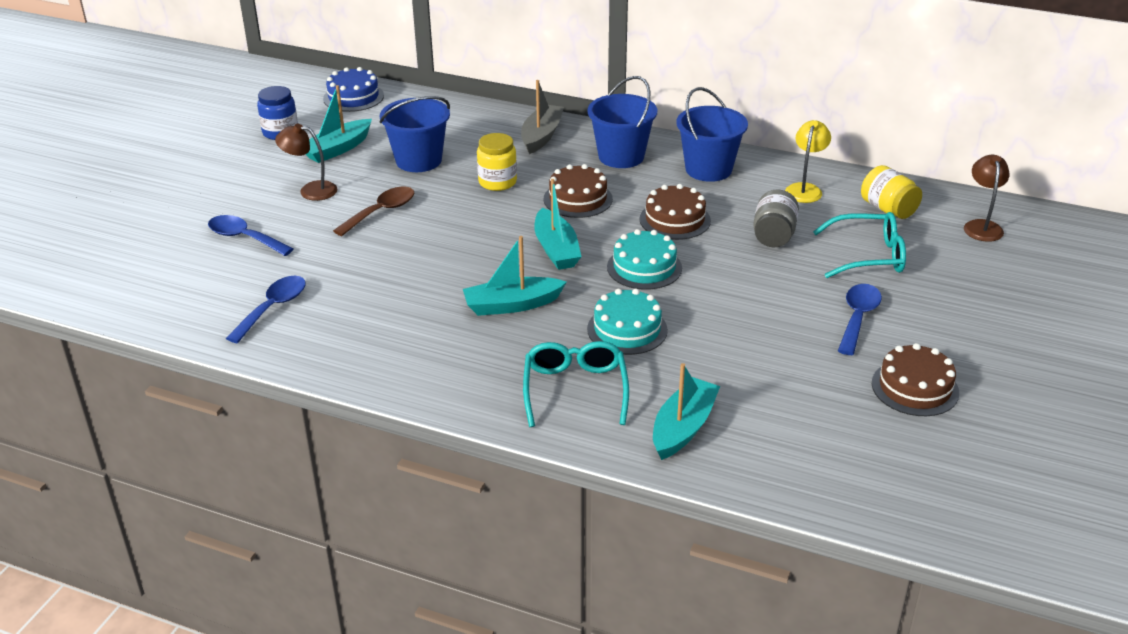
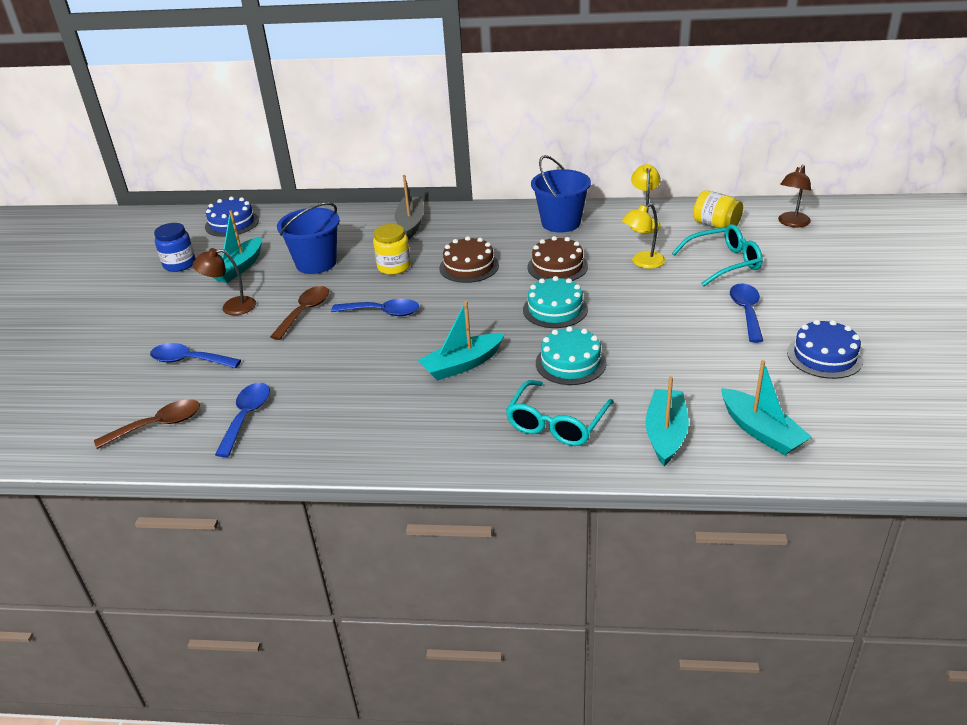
camera: 15 degrees left, 0 degrees up
turquoise glasses [523,341,629,427] -> turquoise glasses turned 135 degrees counterclockwise [506,380,614,446]
turquoise boat [534,179,582,270] -> turquoise boat moved to [721,360,812,455]
blue bucket [587,76,657,168] -> none
grey jar [753,190,799,247] -> yellow lamp [622,203,665,269]
brown cake [872,343,959,416] -> blue cake [787,319,863,379]
brown lamp [964,155,1009,242] -> brown lamp turned 135 degrees counterclockwise [778,165,811,228]
none -> brown spoon [94,399,200,449]
none -> blue spoon [331,299,419,316]

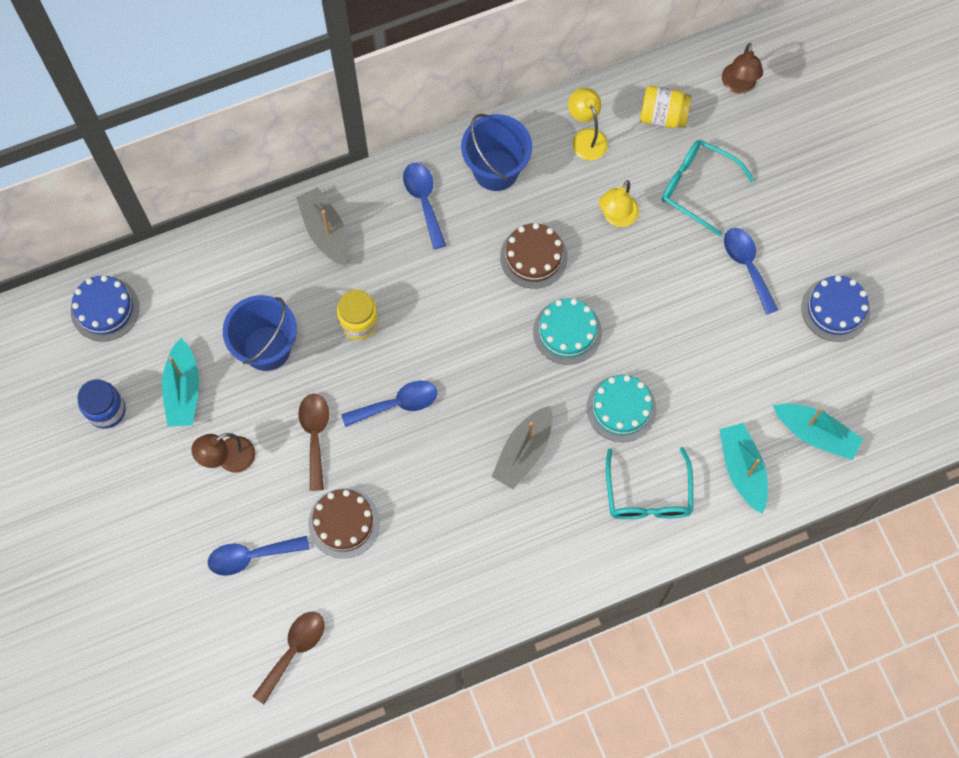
camera: 30 degrees left, 35 degrees up
blue spoon [215,383,270,457] -> blue spoon moved to [403,163,446,249]
turquoise boat [418,301,504,381] -> grey boat [492,406,553,489]
brown cake [439,236,499,283] -> brown cake moved to [308,488,380,558]
turquoise glasses [672,224,763,286] -> turquoise glasses turned 105 degrees counterclockwise [662,140,754,236]

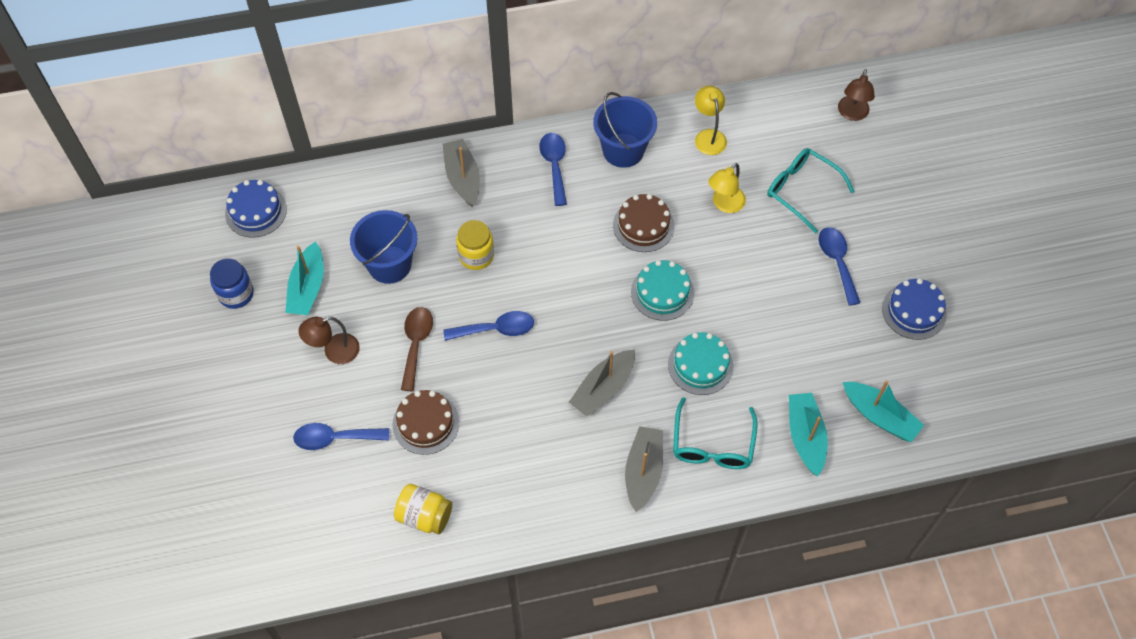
camera: 10 degrees right, 10 degrees down
brown spoon [253,612,324,704] -> none
yellow jar [640,85,692,128] -> yellow jar moved to [394,484,452,535]
none -> grey boat [625,426,663,512]

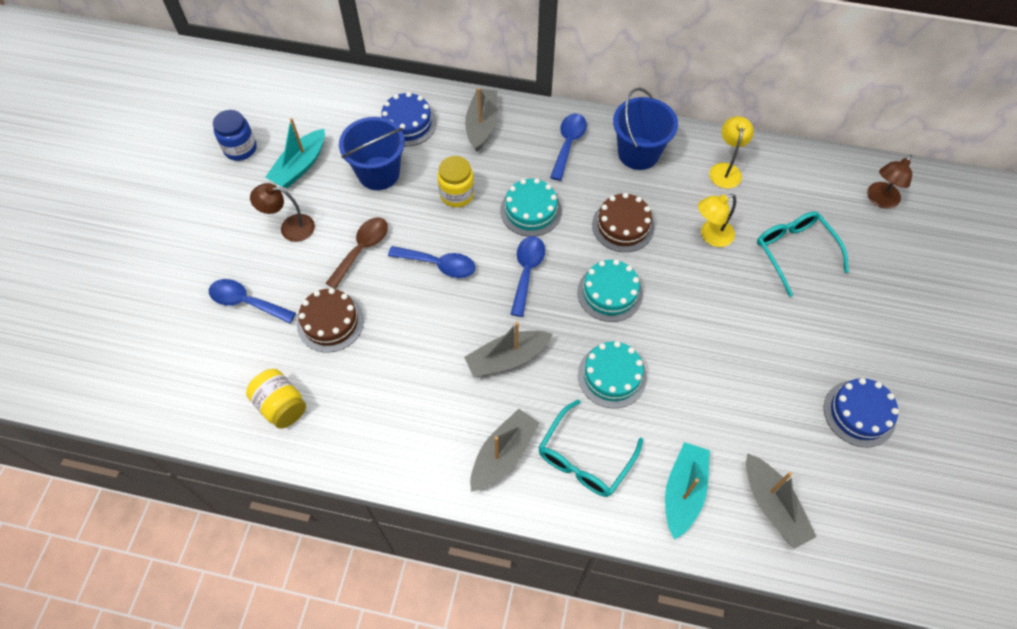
camera: 25 degrees right, 0 degrees up
blue cake [225,180,287,238] -> blue cake moved to [381,92,437,146]
blue spoon [819,227,860,306] -> blue spoon moved to [511,236,545,317]
turquoise boat [843,380,924,442] -> grey boat [746,453,816,549]
none -> turquoise cake [500,178,562,236]

